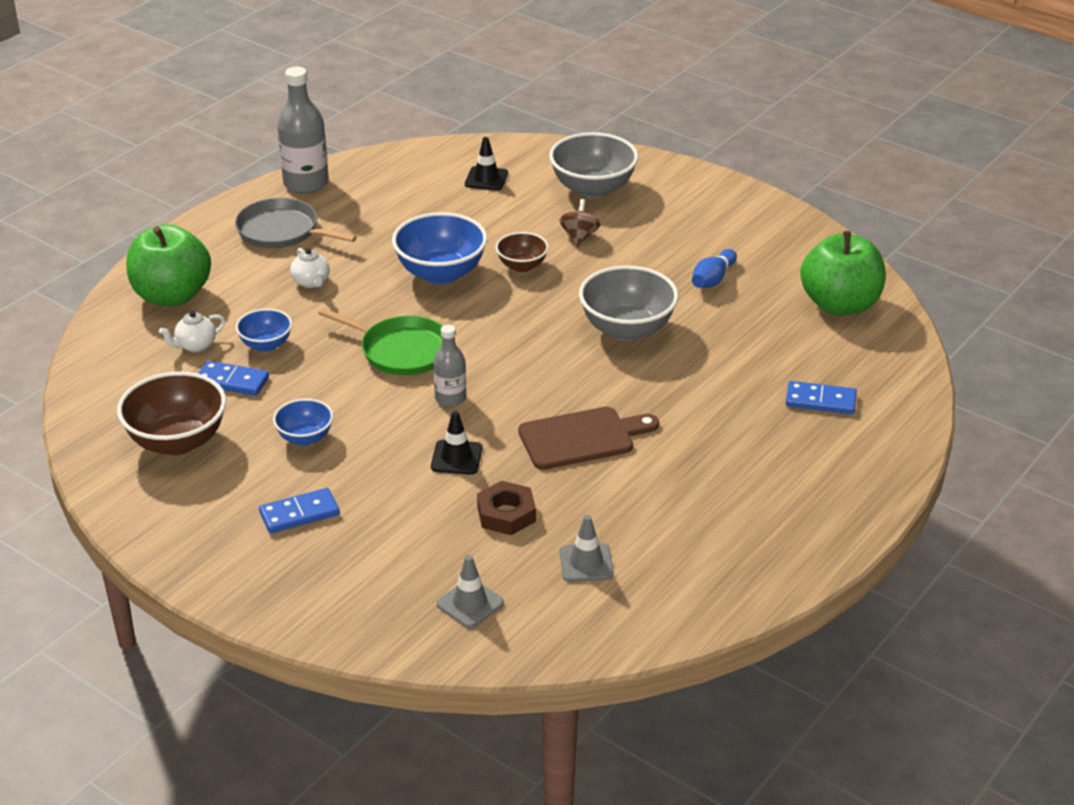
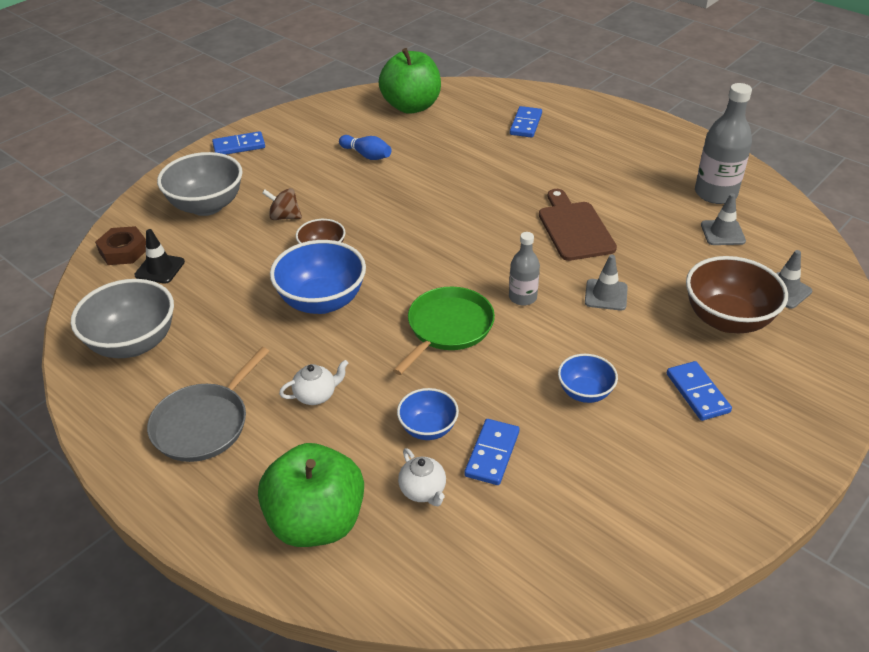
camera: 85 degrees left, 5 degrees up
brown bowl [117,371,226,455] -> brown bowl moved to [686,256,788,333]
grey bottle [277,67,329,194] -> grey bottle moved to [695,83,752,204]
black traffic cone [431,411,483,475] -> grey traffic cone [585,255,628,311]
brown nut [477,481,536,535] -> brown nut moved to [95,226,146,265]
grey bowl [579,265,678,341] -> grey bowl moved to [71,279,174,358]
none -> blue domino [212,131,265,155]

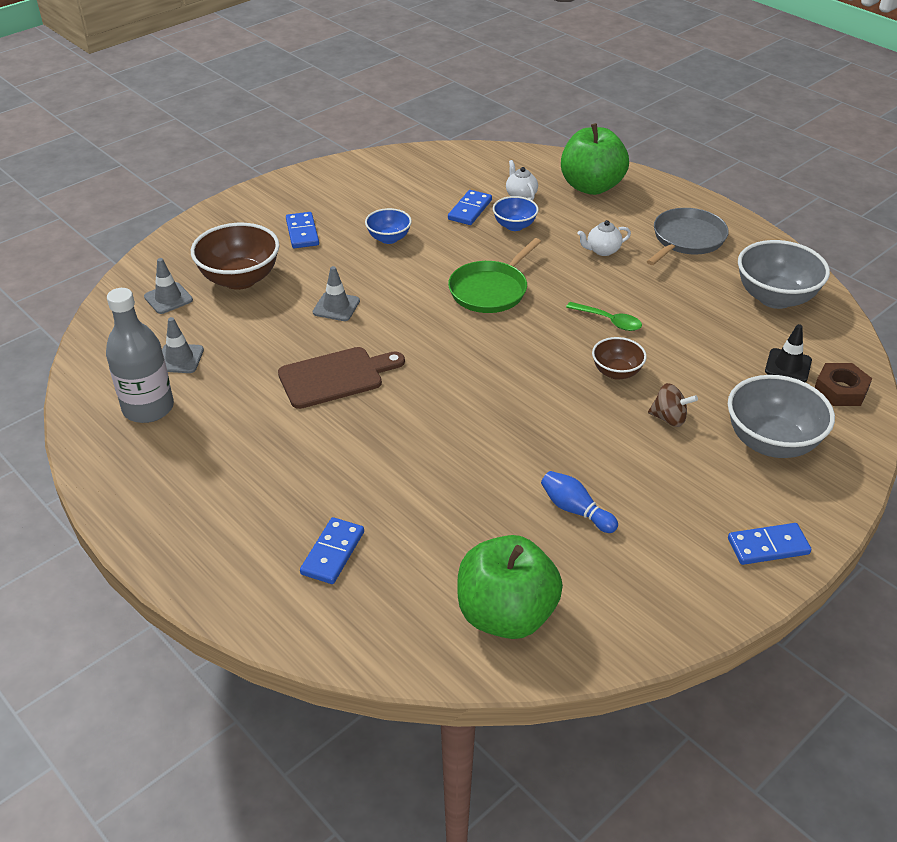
camera: 175 degrees left, 0 degrees up
blue bowl [270,240,366,314] -> green spoon [566,302,642,331]
grey bottle [509,232,540,306] -> none
brown cutting board [539,189,617,261] -> brown cutting board turned 105 degrees counterclockwise [278,347,405,409]

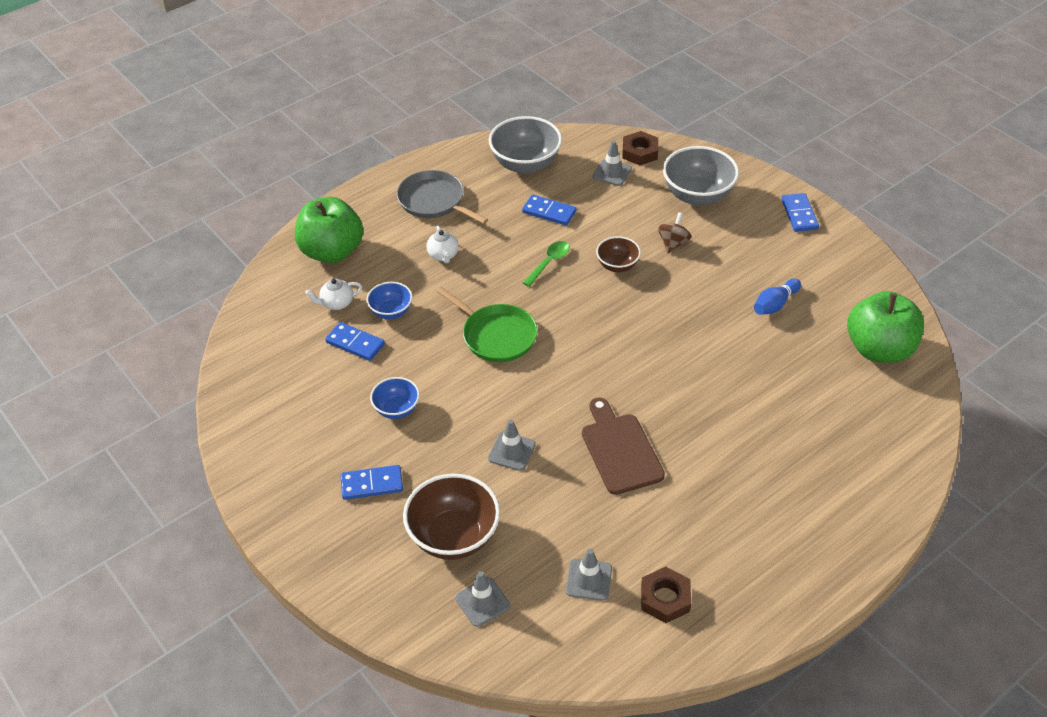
camera: 85 degrees left, 5 degrees up
grey bottle [106,288,174,423] -> brown nut [641,567,691,623]
blue domino [300,517,364,584] -> blue domino moved to [522,194,576,226]
black traffic cone [765,324,812,382] -> grey traffic cone [593,141,632,186]

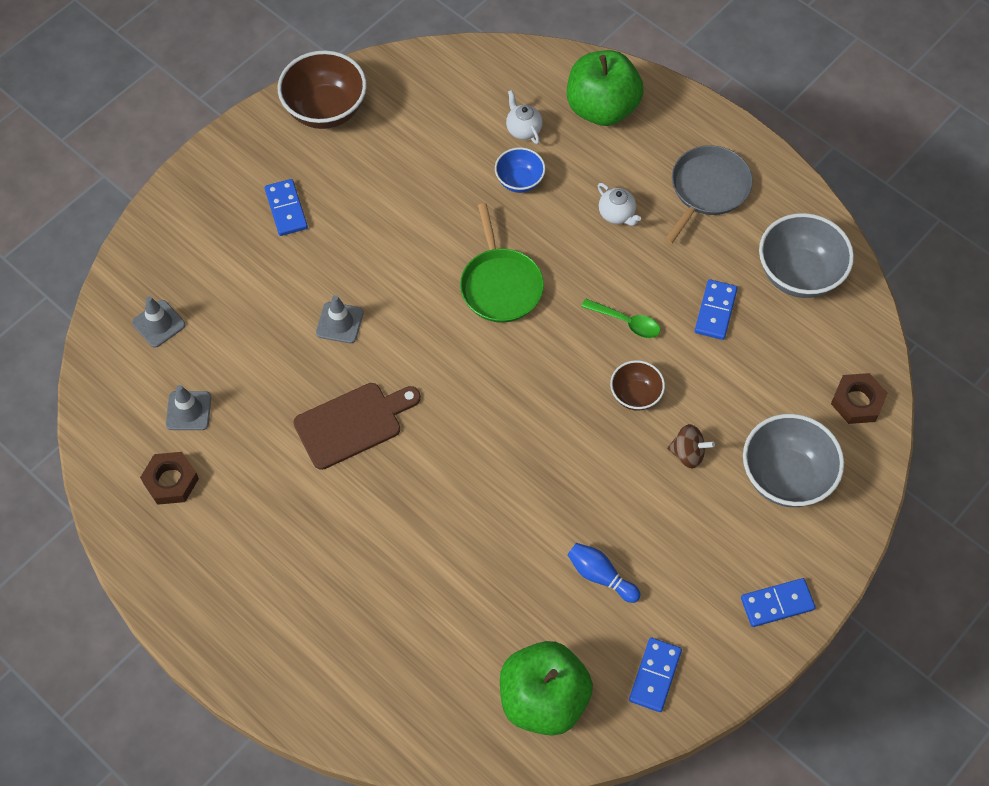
camera: 80 degrees right, 15 degrees up
blue domino [325,322,385,361] -> blue domino moved to [629,638,682,712]
blue bowl [370,377,420,419] -> none
brown bowl [403,474,500,560] -> brown bowl moved to [278,50,367,129]
white teapot [426,226,459,263] -> white teapot turned 105 degrees counterclockwise [598,183,641,226]
green pan [437,287,538,362] -> green pan turned 45 degrees counterclockwise [460,203,544,323]
grey traffic cone [593,141,632,186] -> none

